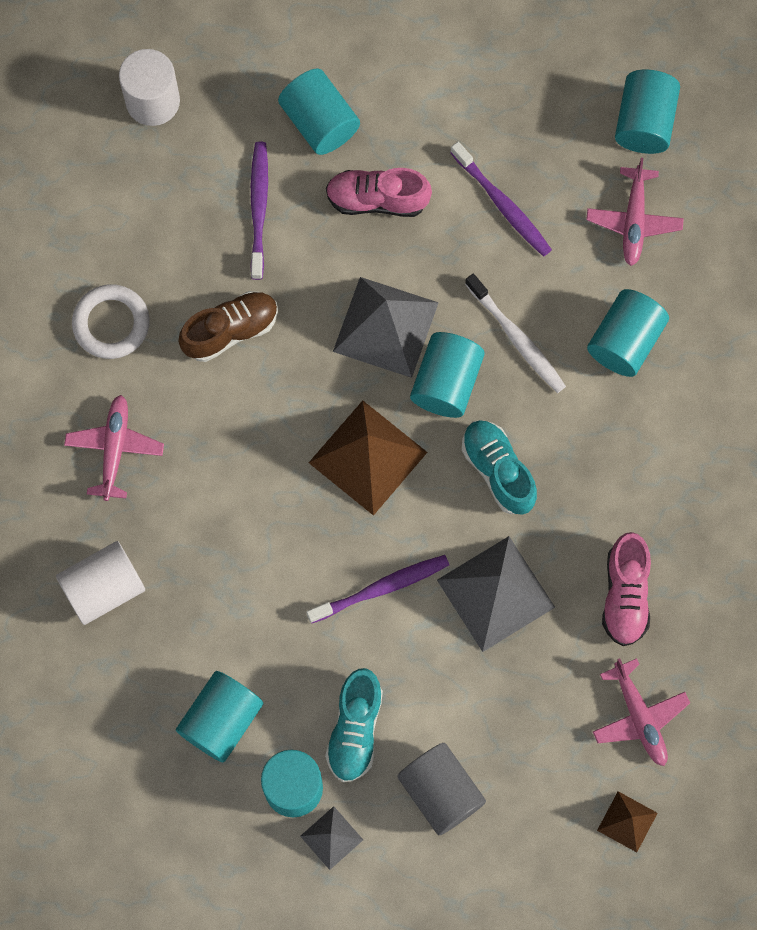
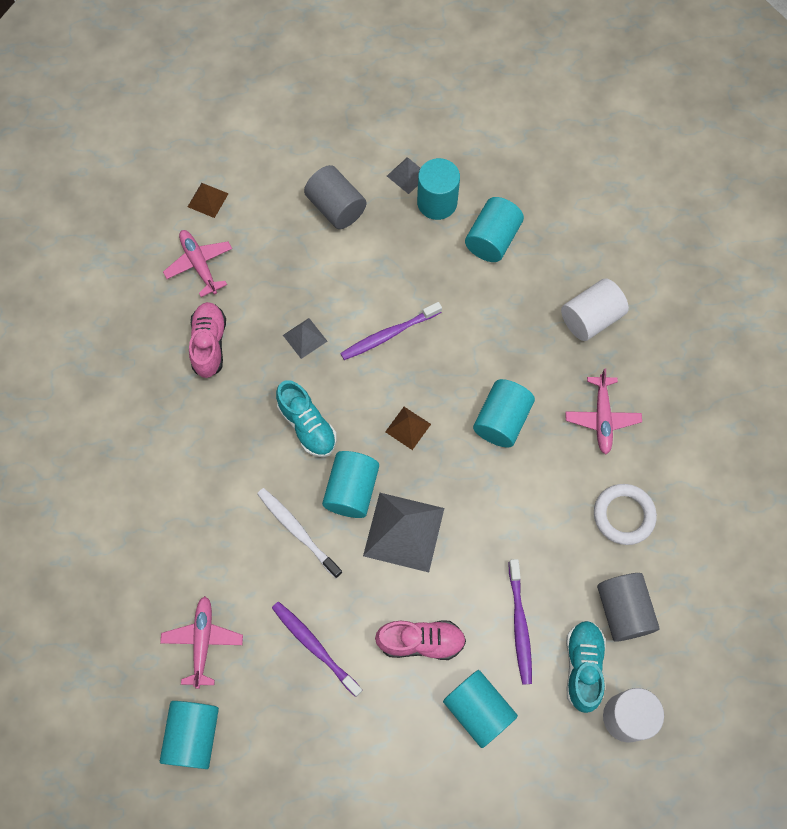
camera: 175 degrees right, 5 degrees down
brown shoe [178,291,278,362] -> none
brown pyramid [309,400,428,516] -> brown pyramid [385,407,431,450], size x0.51
turquoise shoe [325,668,383,782] -> turquoise shoe moved to [566,621,606,713]
grey pyramid [437,536,555,652] -> grey pyramid [283,318,327,359], size x0.51
turquoise cylinder [587,289,669,377] -> turquoise cylinder moved to [473,379,535,448]
none -> grey cylinder [597,573,659,642]

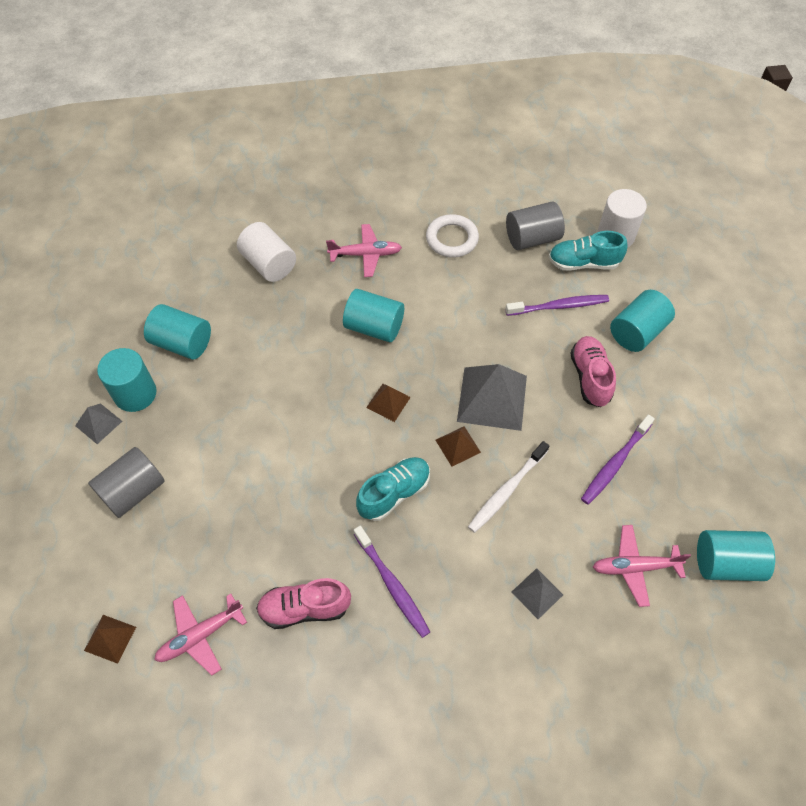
camera: 95 degrees left, 10 degrees down
grey pyramid [283,318,327,359] -> grey pyramid moved to [512,568,563,619]
turquoise cylinder [322,451,379,518] -> brown pyramid [436,426,481,467]
purple toothbrush [340,302,442,360] -> purple toothbrush moved to [354,526,430,638]

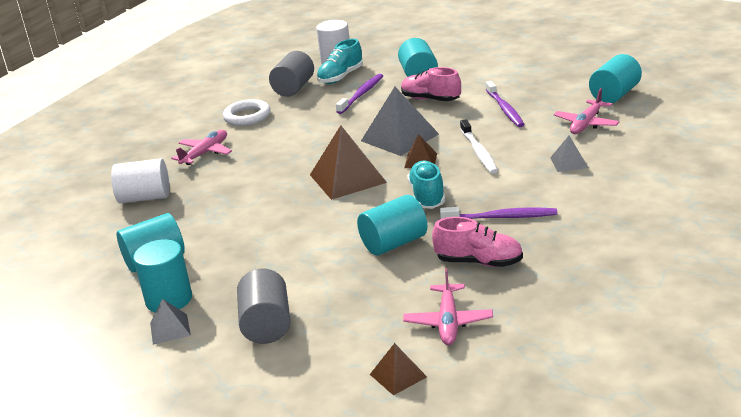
camera: 50 degrees left, 30 degrees down
pink shoe [256,578,351,629] -> pink shoe turned 105 degrees counterclockwise [432,217,523,267]
turquoise cylinder [343,289,404,342] -> turquoise cylinder moved to [357,195,427,255]
brown pyramid [366,384,411,422] -> brown pyramid [310,125,387,200], size x1.96

